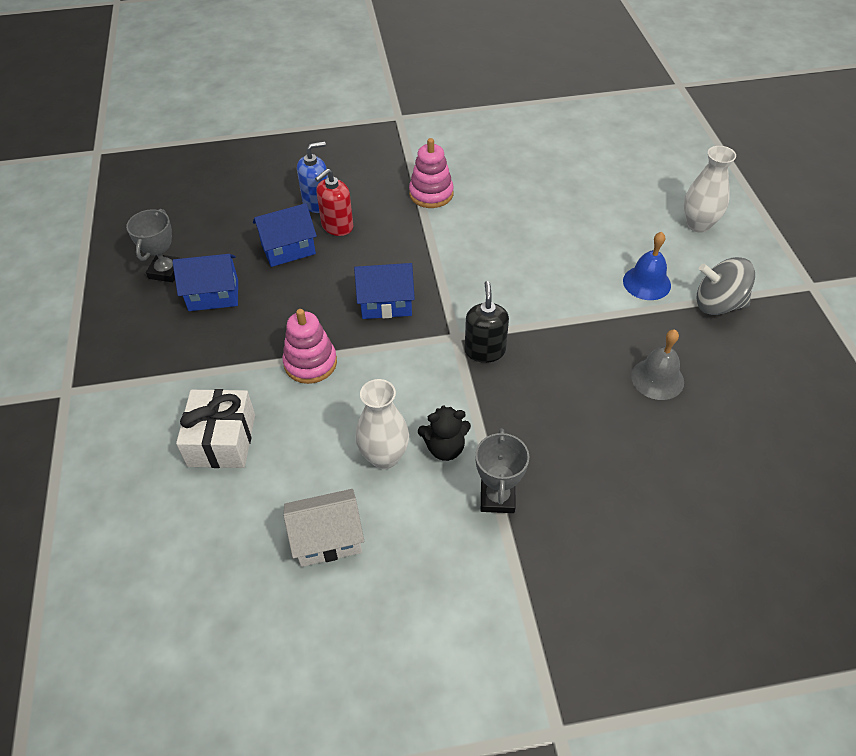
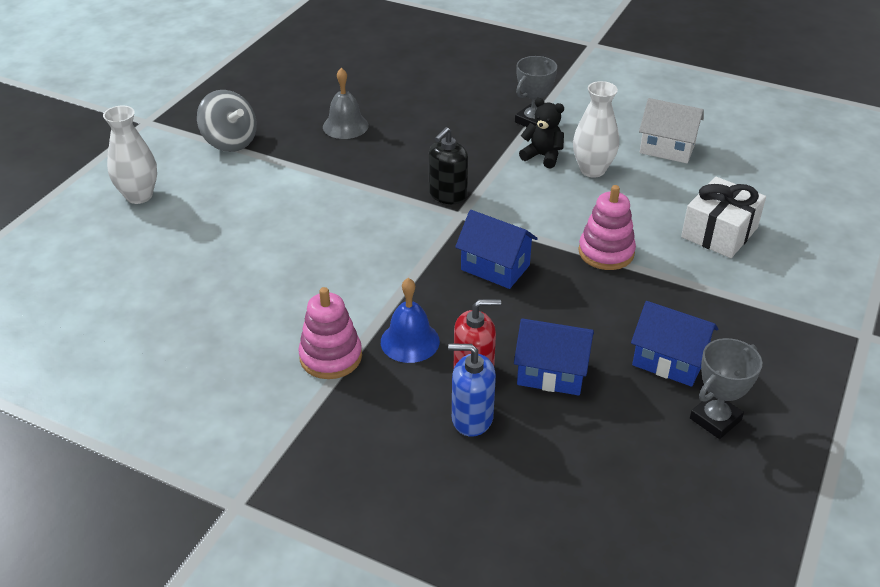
camera: 145 degrees left, 10 degrees down
blue bell [623,232,671,300] -> blue bell moved to [381,278,440,363]

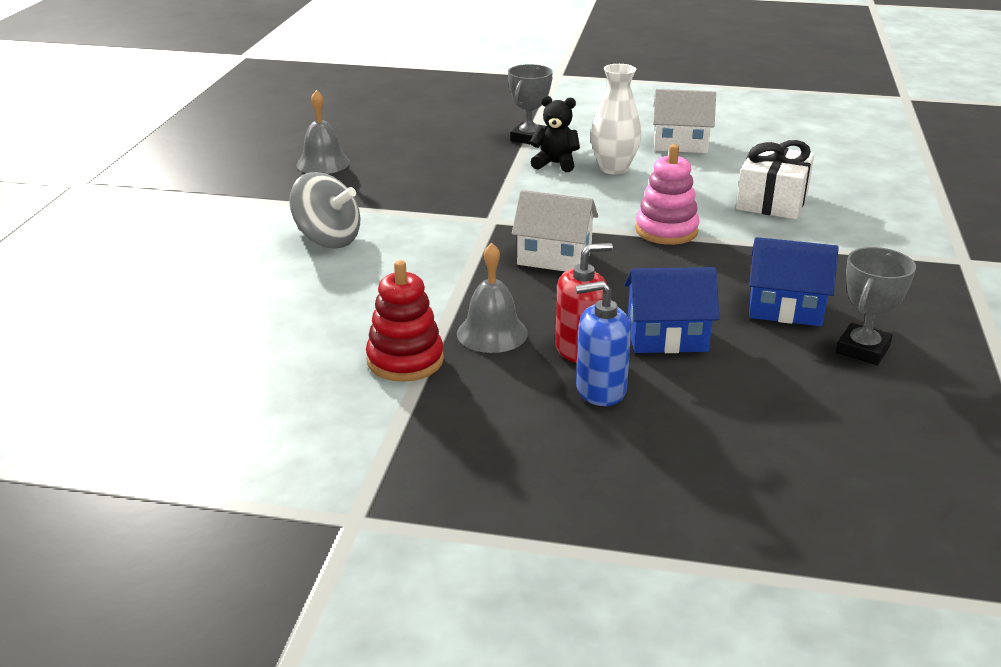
camera: 15 degrees left, 10 degrees down
white vase [103,106,157,204] -> none
grey spinning top [197,90,257,152] -> grey spinning top moved to [289,172,360,249]
pink stacking toy [298,287,362,379] -> red stacking toy [366,260,444,382]
blue bell [381,278,440,363] -> grey bell [457,243,528,353]
black soap dispenser [429,127,468,204] -> none
blue house [455,210,538,289] -> white house [512,190,598,271]

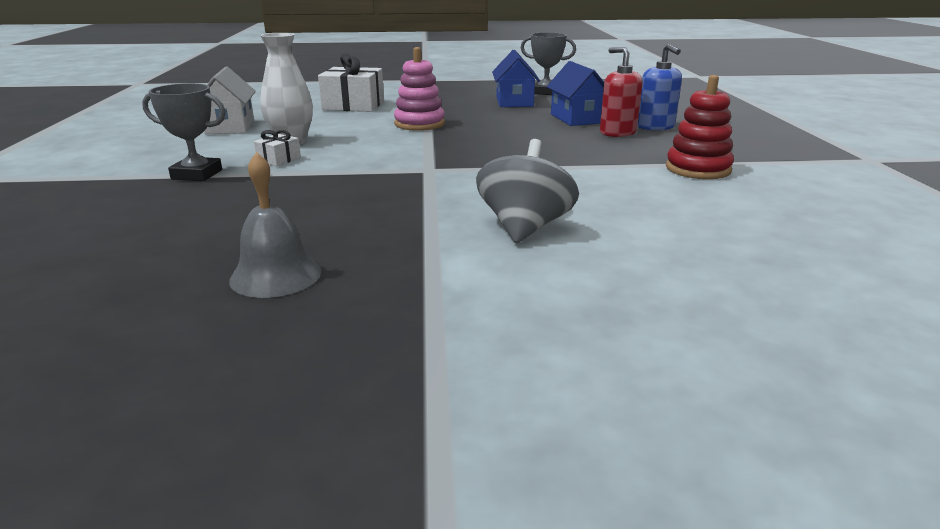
camera: 105 degrees left, 5 degrees down
grey bell [457,243,528,353] -> none
white house [512,190,598,271] -> none
black teddy bear [530,96,580,172] -> white gift [254,130,301,166]

